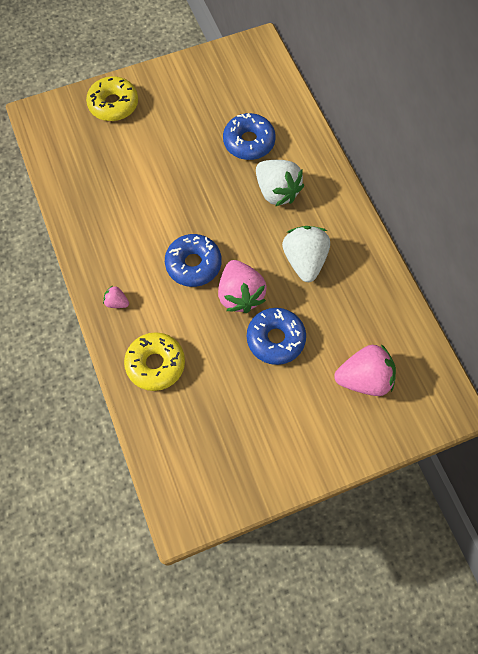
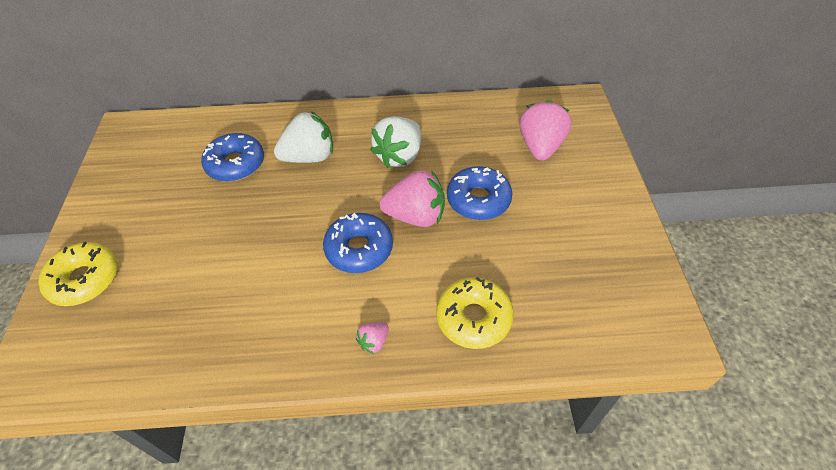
camera: 70 degrees left, 15 degrees down
white strawberry [282,226,330,282] -> white strawberry turned 75 degrees counterclockwise [370,116,421,168]

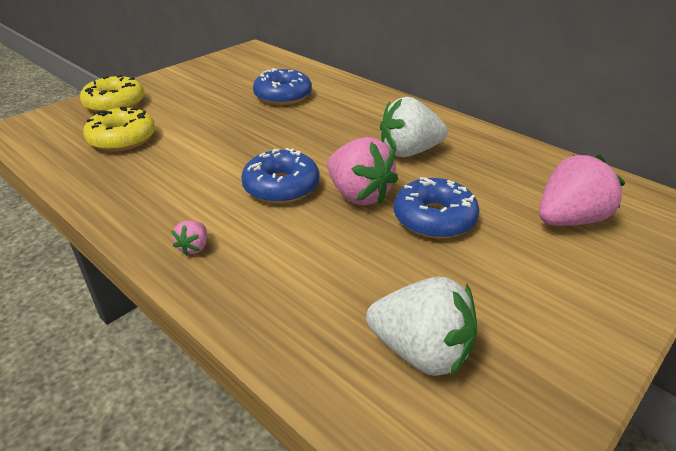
camera: 45 degrees right, 15 degrees down
white strawberry [274,111,333,163] -> white strawberry moved to [366,277,477,377]
pink strawberry [356,323,389,354] -> pink strawberry turned 75 degrees counterclockwise [172,221,207,256]
yellow donut [436,277,514,349] -> yellow donut moved to [83,107,155,152]

